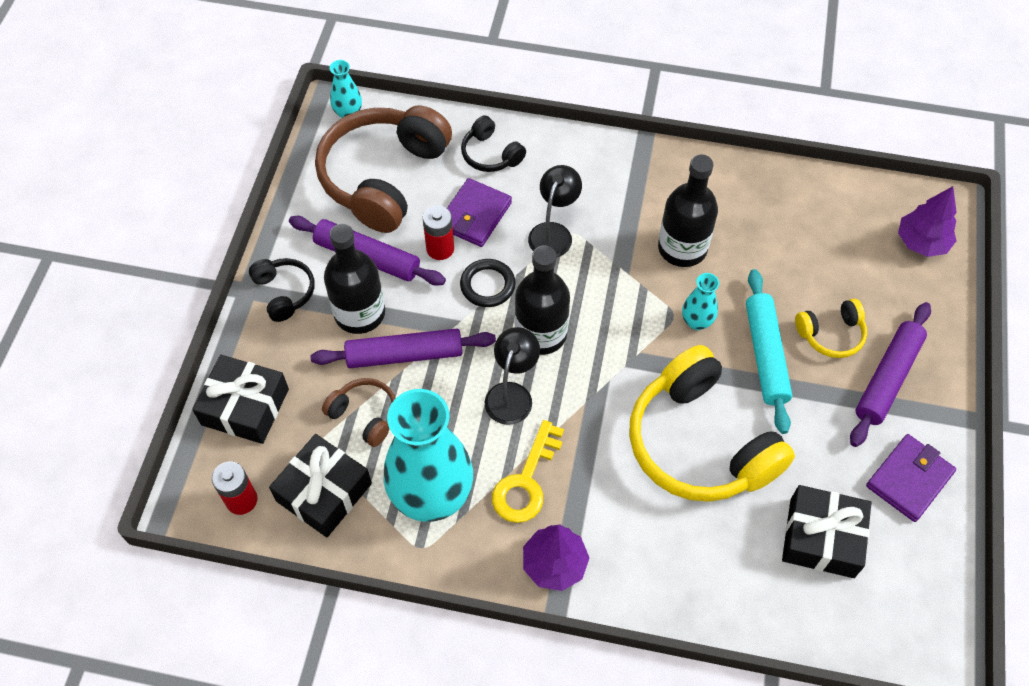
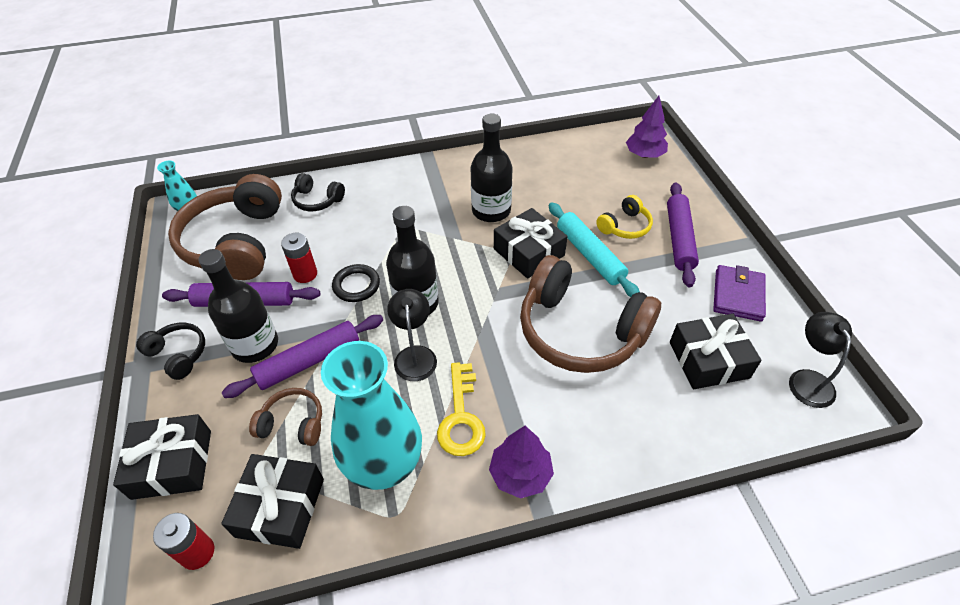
camera: 25 degrees left, 10 degrees down
purple wallet [447,178,512,247] -> none
black lamp [528,165,582,258] -> black lamp moved to [789,312,852,408]
yellow headphones [629,345,795,502] -> brown headphones [520,255,661,373]
turquoise vase [682,273,719,330] -> black gift [494,208,568,279]

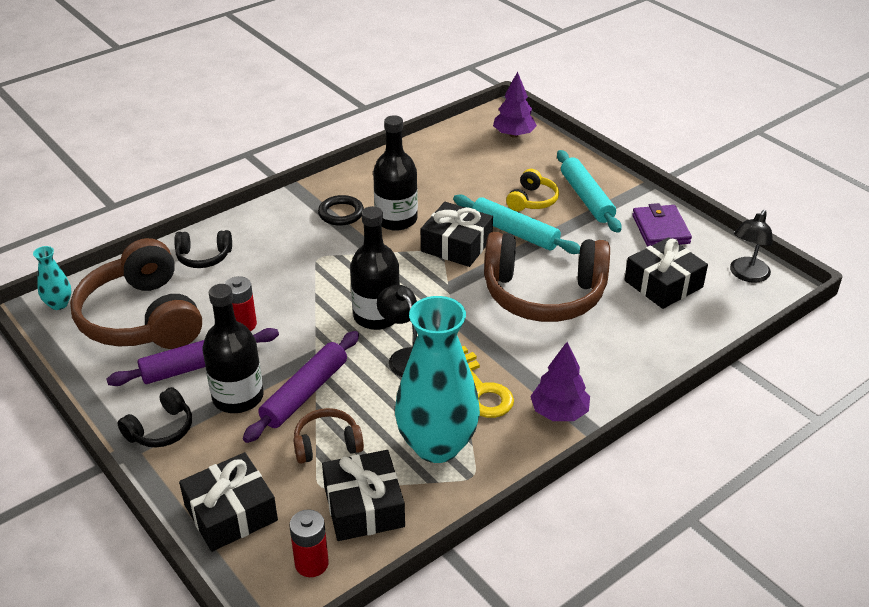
camera: 25 degrees left, 10 degrees down
black headphones [136,323,205,380] -> black headphones turned 120 degrees clockwise [117,387,192,447]
black ring [332,264,380,302] -> black ring moved to [318,195,364,226]
purple rolling pin [667,182,699,287] -> turquoise rolling pin [557,150,622,233]
black lamp [789,312,852,408] -> black lamp turned 120 degrees counterclockwise [730,210,773,283]

